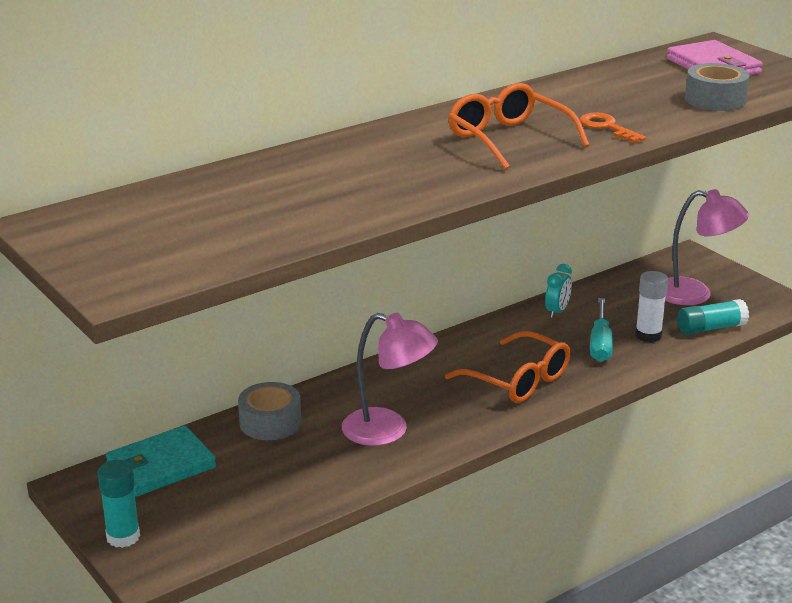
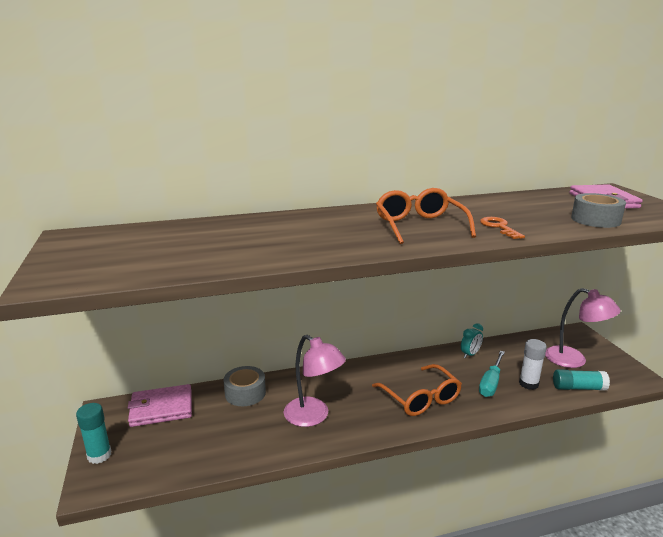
camera: 20 degrees right, 5 degrees down
turquoise wallet [106,426,216,497] -> pink wallet [128,384,192,427]

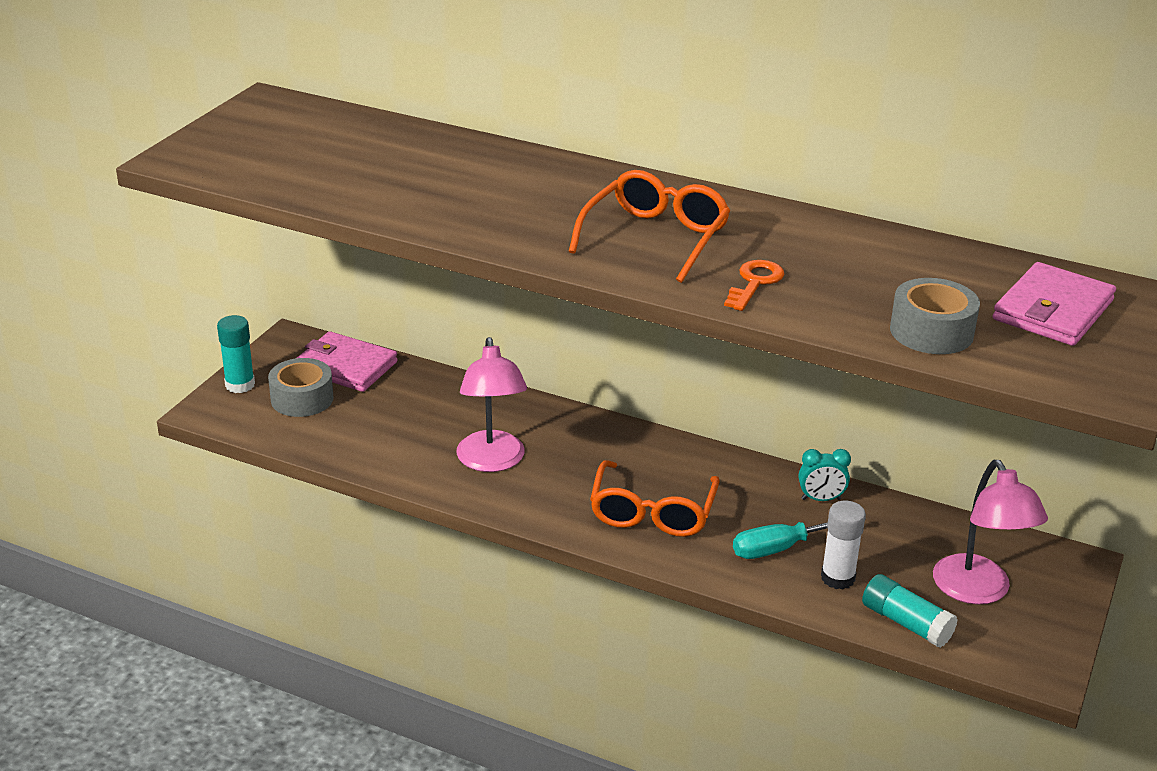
camera: 40 degrees right, 10 degrees up
grey tape [223,366,266,406] -> grey tape moved to [268,358,334,417]

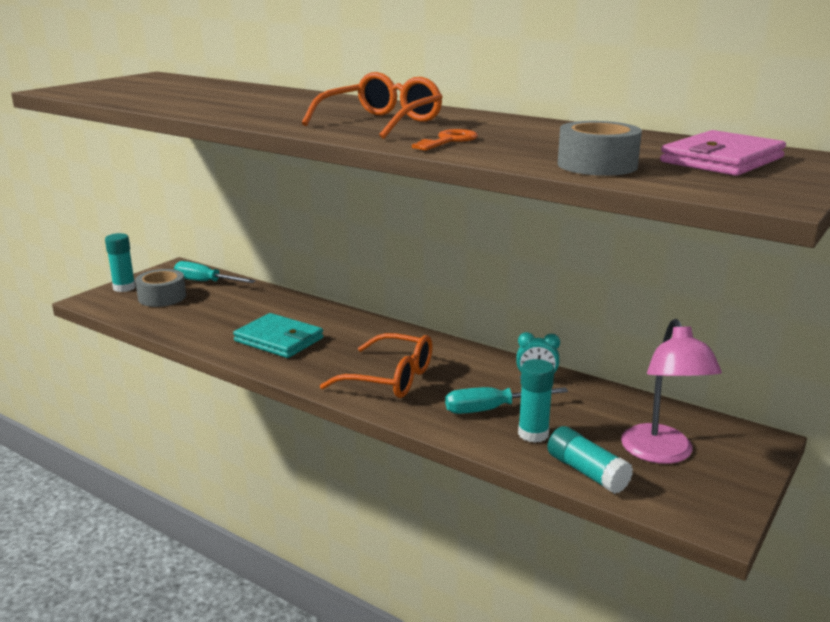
camera: 10 degrees right, 10 degrees down
pink wallet [297,331,398,392] -> turquoise screwdriver [174,261,256,283]
pink lamp [456,337,527,472] -> turquoise wallet [233,313,323,358]
orange glasses [590,460,720,537] -> orange glasses turned 90 degrees counterclockwise [320,333,433,398]
white glue stick [821,501,866,590] -> turquoise glue stick [518,359,554,443]

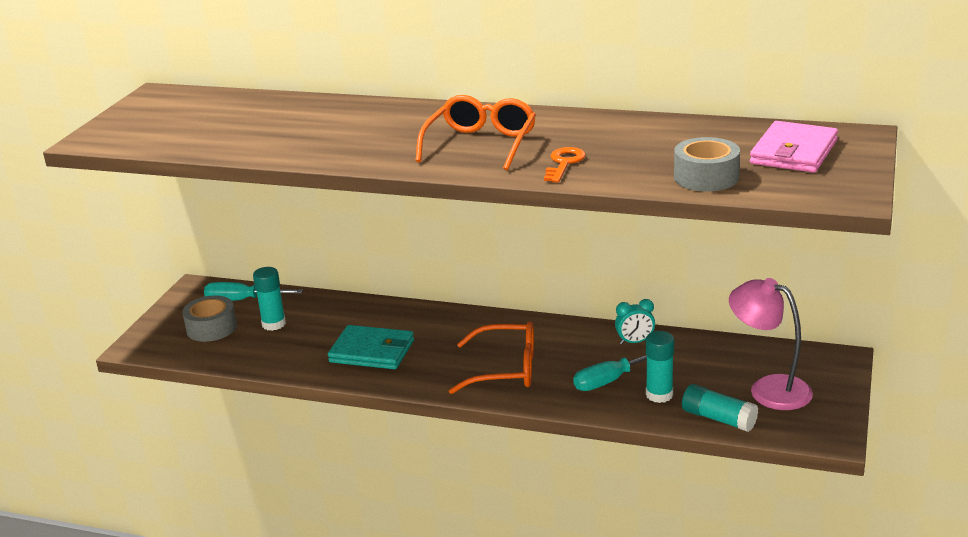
camera: 15 degrees left, 5 degrees up
turquoise glue stick [105,233,135,292] -> turquoise glue stick moved to [253,267,286,331]
pink lamp [621,319,722,464] -> pink lamp turned 150 degrees clockwise [729,278,813,410]

